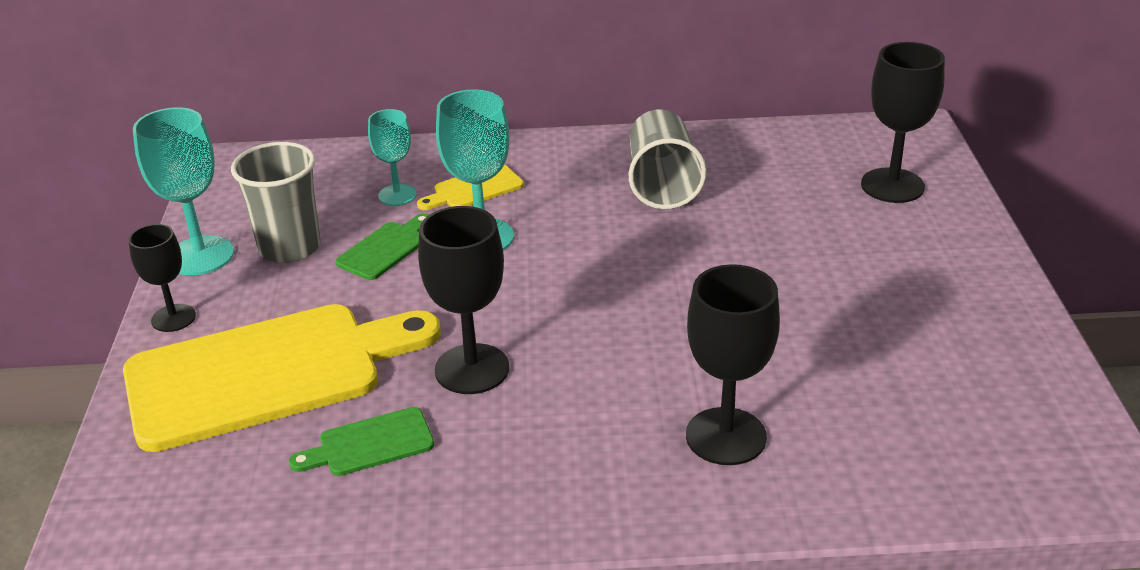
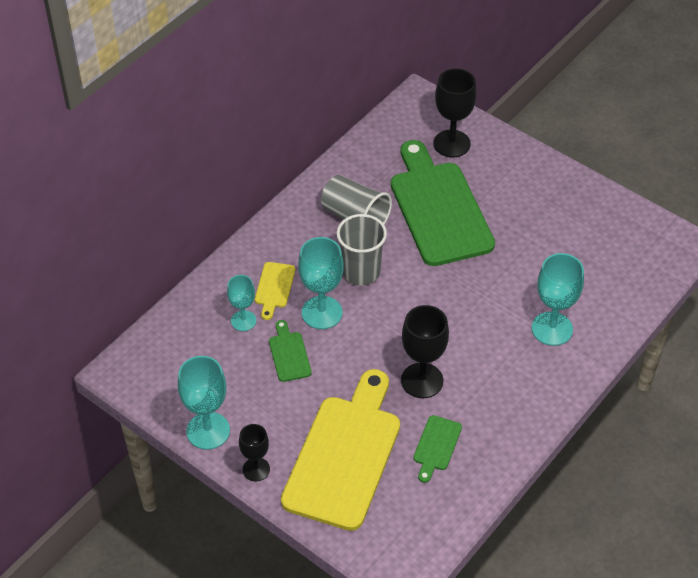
camera: 50 degrees left, 15 degrees up
grey cup [231,142,320,263] -> grey cup moved to [337,214,387,285]
black goblet [686,264,780,465] -> turquoise goblet [532,253,584,346]
none -> green cutting board [391,140,495,266]

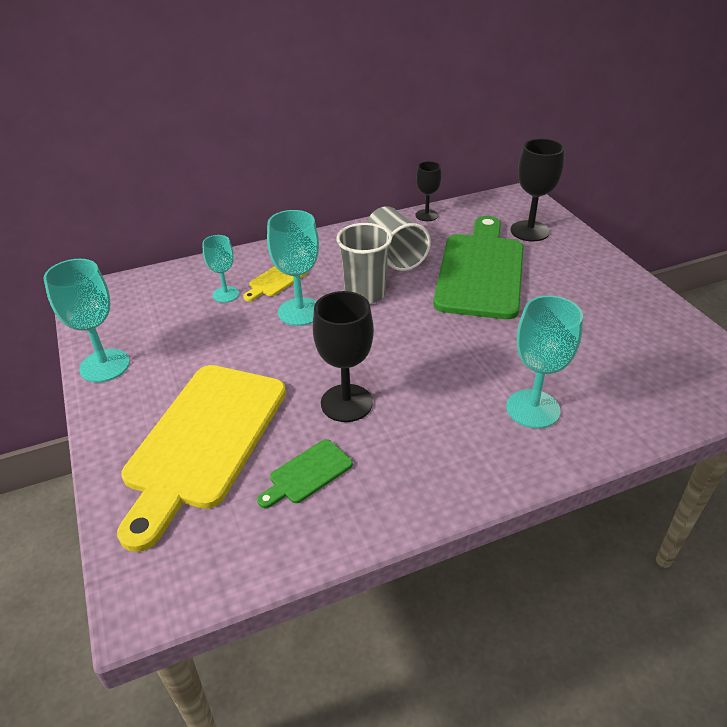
camera: 30 degrees right, 10 degrees down
black goblet [239,424,270,481] -> black goblet moved to [415,161,442,221]
green cutting board [269,320,312,382] -> none
yellow cutting board [281,369,400,531] -> yellow cutting board turned 150 degrees clockwise [117,365,286,552]

